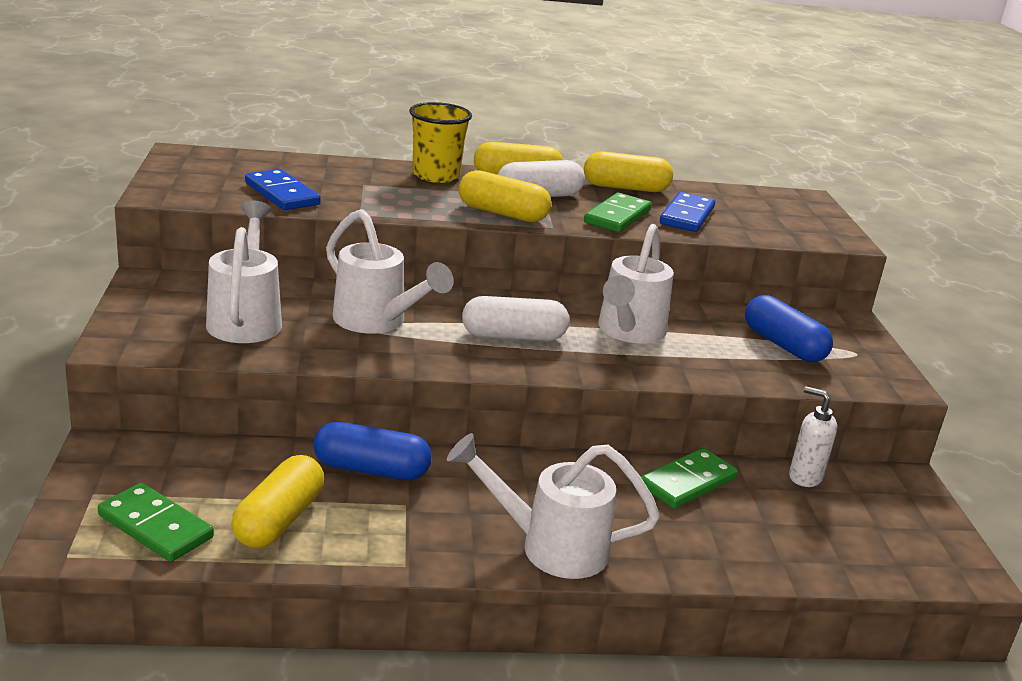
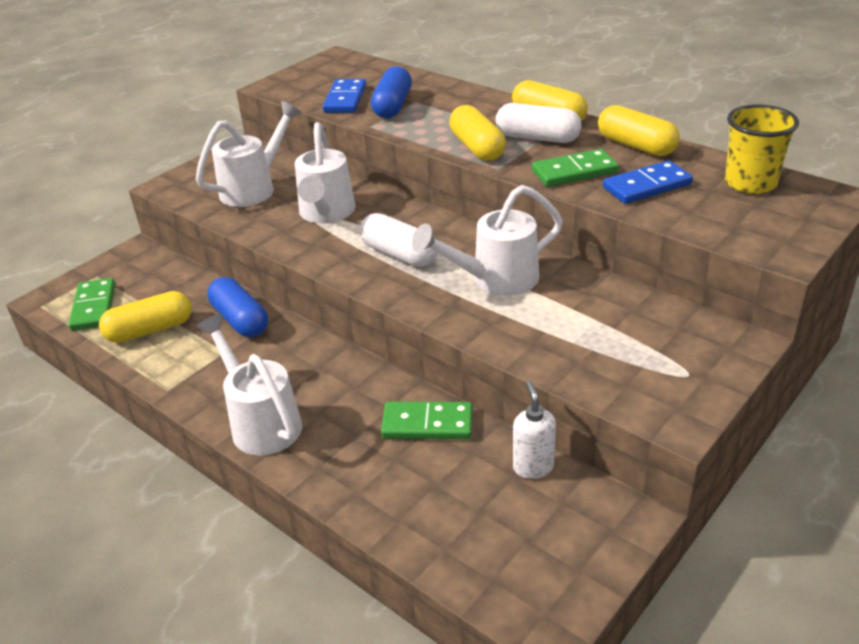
camera: 50 degrees right, 10 degrees up
yellow cup [409,102,472,183] -> yellow cup moved to [725,104,799,194]
blue capsule [745,295,833,362] -> blue capsule moved to [371,66,412,118]

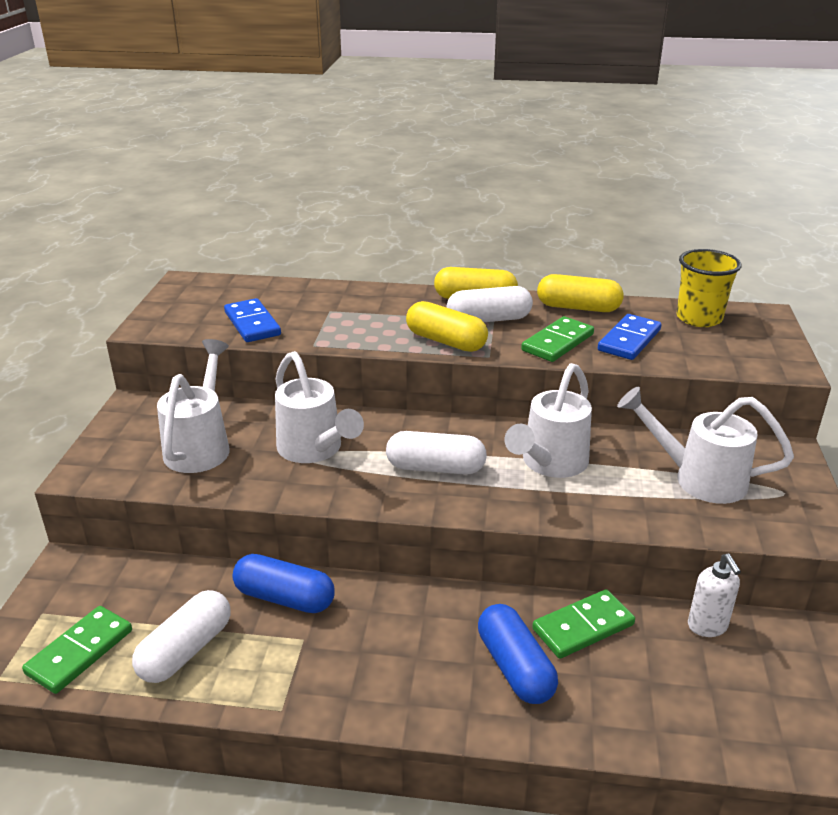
camera: 35 degrees left, 5 degrees down
green domino [68,278,115,331] -> green domino turned 75 degrees clockwise [22,606,132,694]
yellow capsule [99,291,192,343] -> white capsule [132,590,231,683]
white watering can [196,314,302,456] -> white watering can moved to [617,387,794,504]
blue capsule [371,66,412,118] -> blue capsule moved to [478,604,558,704]
white soap dispenser [513,381,556,479] -> white soap dispenser turned 150 degrees counterclockwise [688,554,741,637]

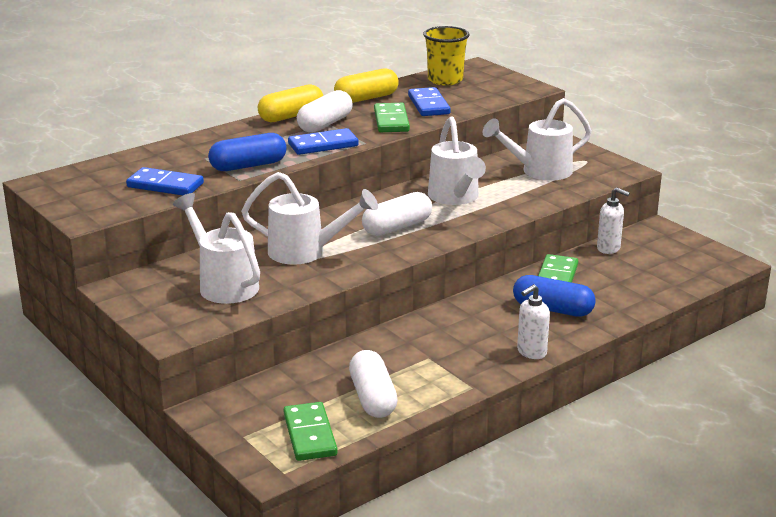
camera: 45 degrees left, 5 degrees down
blue capsule [232,554,335,613] -> blue capsule moved to [208,133,287,171]
yellow capsule [406,301,488,352] -> blue domino [288,128,359,155]
none -> white soap dispenser [517,284,550,359]

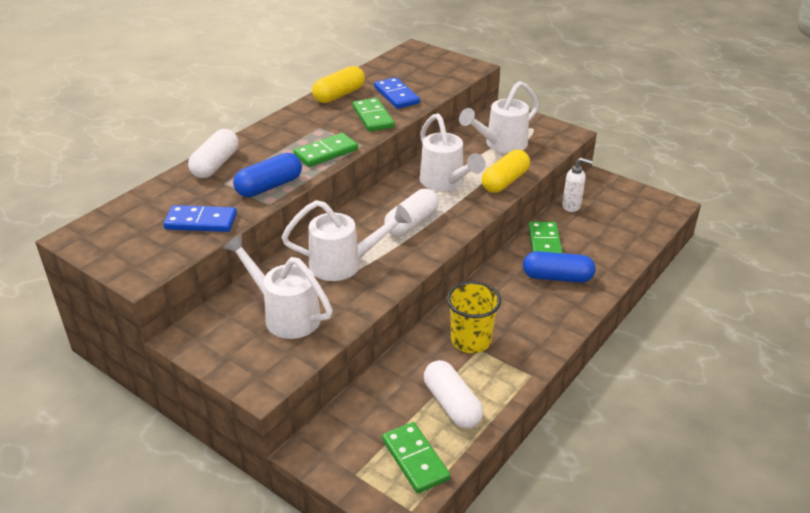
camera: 15 degrees left, 10 degrees up
yellow capsule [258,84,323,122] -> yellow capsule moved to [482,150,530,193]
blue domino [288,128,359,155] -> green domino [294,133,358,167]
white capsule [297,90,353,133] -> white capsule moved to [188,129,239,178]
yellow cup [423,26,470,85] -> yellow cup moved to [447,281,501,353]
white soap dispenser [517,284,550,359] -> none

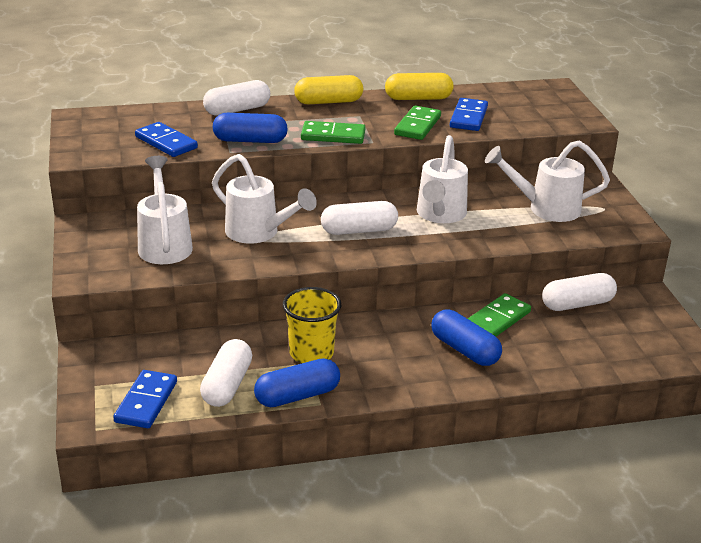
camera: 40 degrees right, 5 degrees down
green domino [382,422,450,493] -> blue domino [113,370,177,428]
yellow capsule [482,150,530,193] -> yellow capsule moved to [294,75,363,104]
white soap dispenser [562,158,592,212] -> white capsule [542,273,617,311]
none -> blue capsule [254,358,340,407]

